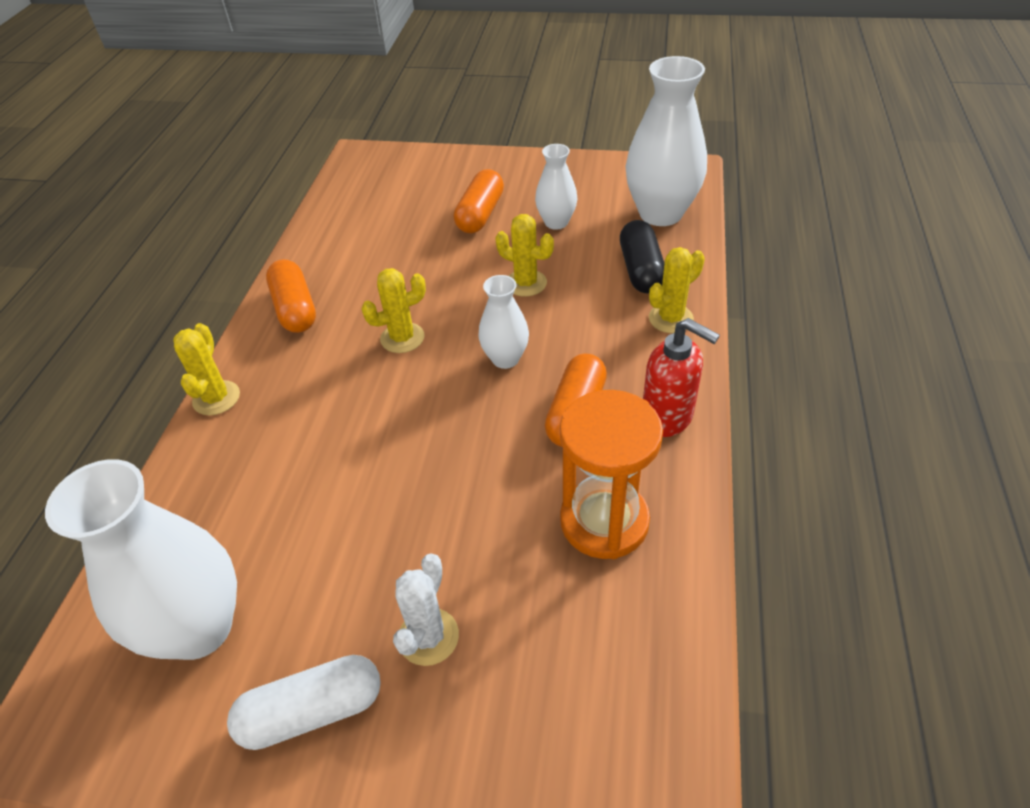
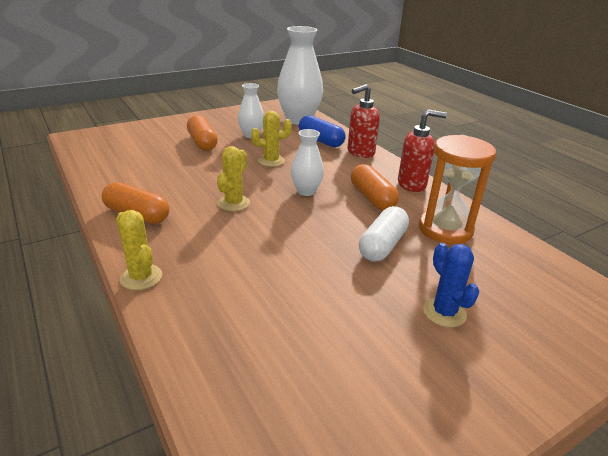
camera: 45 degrees left, 15 degrees down
white vase [45,459,237,660] -> none
white capsule [227,655,381,750] -> white capsule moved to [359,206,409,262]
white cactus [393,554,459,666] -> blue cactus [423,243,480,328]
black capsule [620,220,664,293] -> blue capsule [299,115,346,147]
yellow cactus [649,247,705,333] -> red soap dispenser [348,84,380,158]

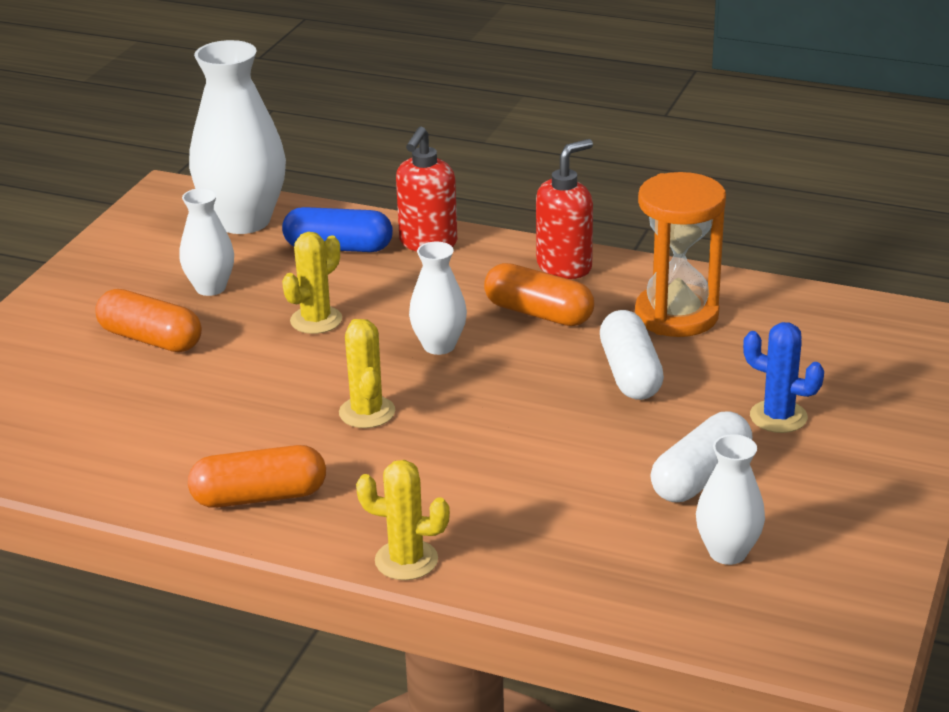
camera: 35 degrees left, 0 degrees up
none -> white capsule [650,412,753,502]
none -> white vase [696,434,765,565]

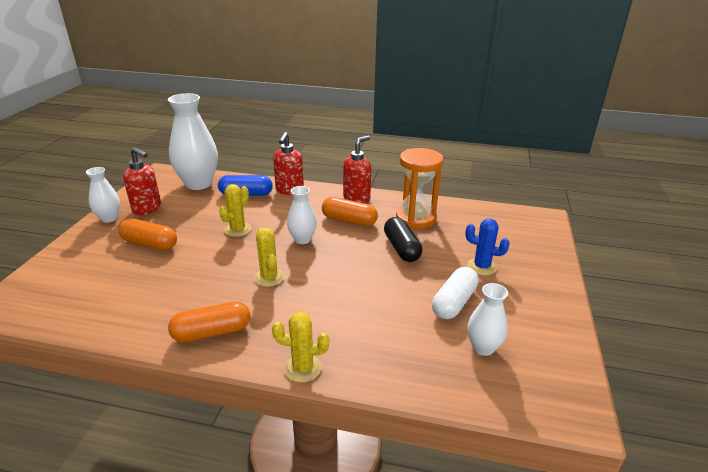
camera: 10 degrees left, 0 degrees up
white vase [179,188,234,296] -> white vase moved to [86,167,120,223]
white capsule [600,310,664,400] -> black capsule [384,217,422,262]
none -> red soap dispenser [123,147,161,215]

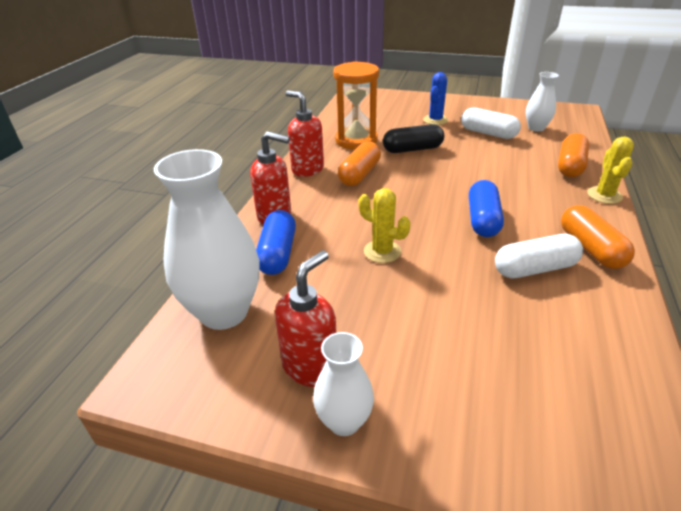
camera: 85 degrees left, 5 degrees up
orange capsule [119,219,177,250] -> orange capsule moved to [558,133,589,177]
yellow cactus [254,228,285,287] -> blue capsule [469,180,504,237]
white vase [287,186,317,244] -> none
none -> white capsule [495,234,583,278]

